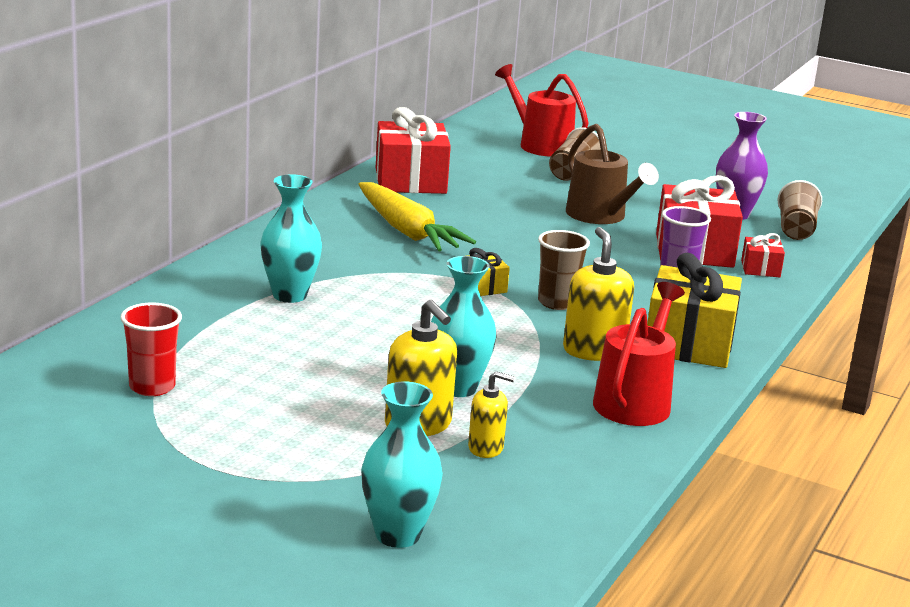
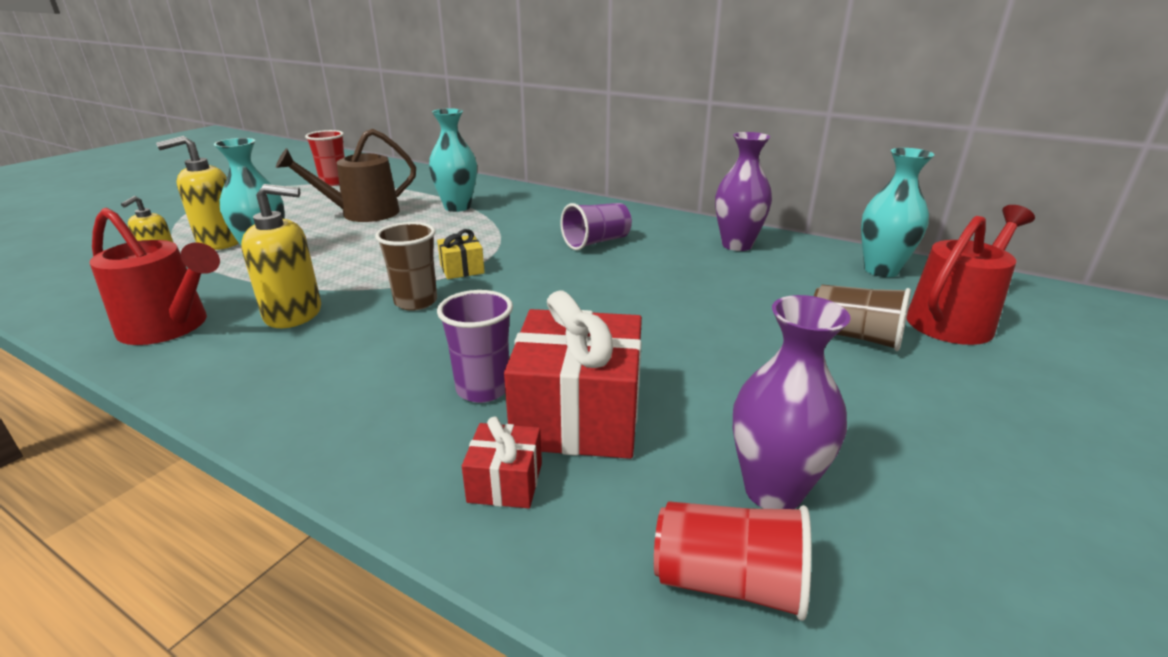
camera: 95 degrees right, 5 degrees up
yellow carrot [359,182,476,251] -> purple cup [560,203,632,250]
turquoise vase [361,382,443,548] -> turquoise vase moved to [861,148,934,277]
red gift [376,107,451,194] -> purple vase [715,132,772,251]
brown watering can [566,124,659,224] -> brown watering can moved to [276,129,416,222]
yellow gift [647,253,742,368] -> none
brown cup [777,180,822,240] -> red cup [654,501,811,621]

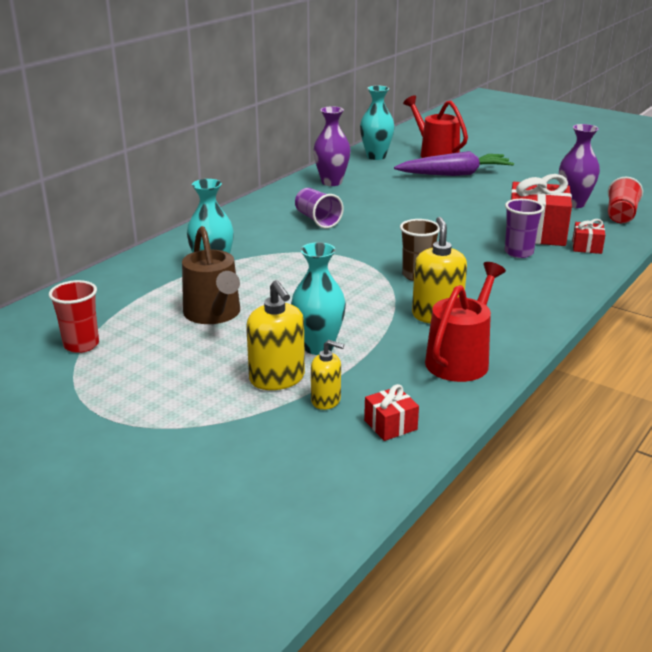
camera: 85 degrees left, 0 degrees up
yellow gift [437,229,485,279] -> none
brown cup [814,284,911,351] -> purple carrot [394,151,514,176]
none -> red gift [364,384,419,441]

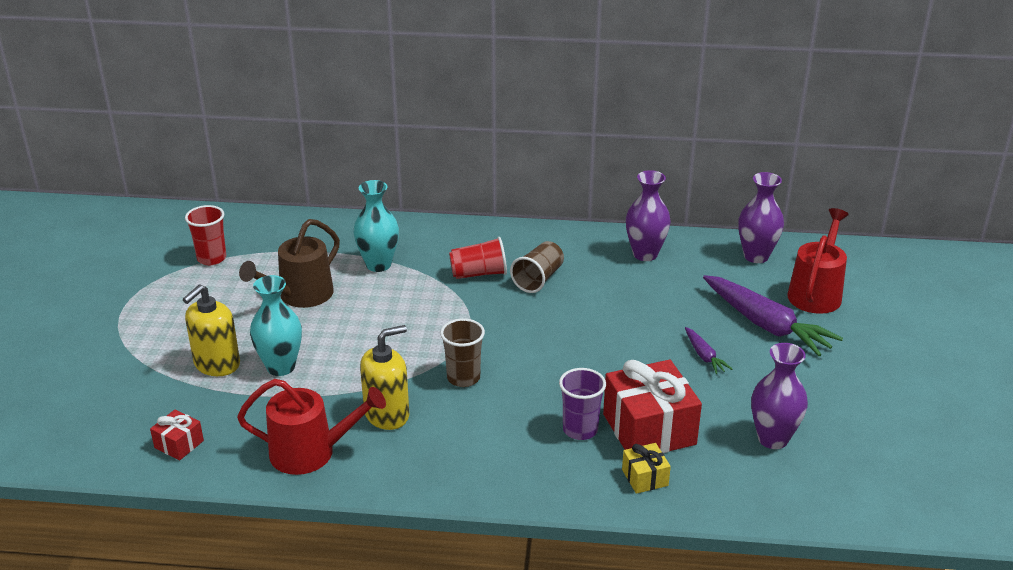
camera: 60 degrees right, 5 degrees up
purple cup [295,188,344,228] -> brown cup [510,241,564,293]
yellow soap dispenser [311,340,344,410] -> none
turquoise vase [360,86,394,160] -> purple vase [738,172,784,263]
red gift [572,219,605,254] -> yellow gift [622,443,671,494]
red cup [608,177,643,223] -> red cup moved to [449,237,507,279]
none -> purple carrot [685,327,732,374]

